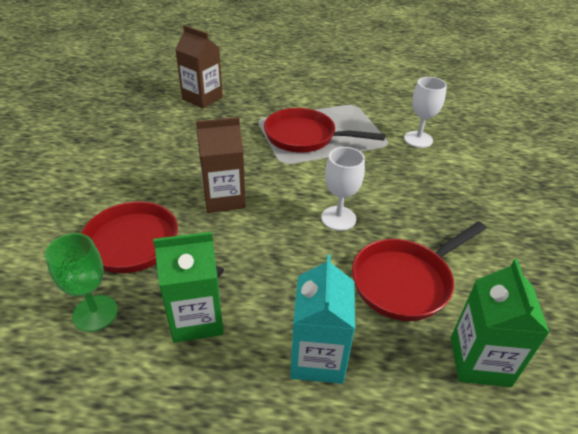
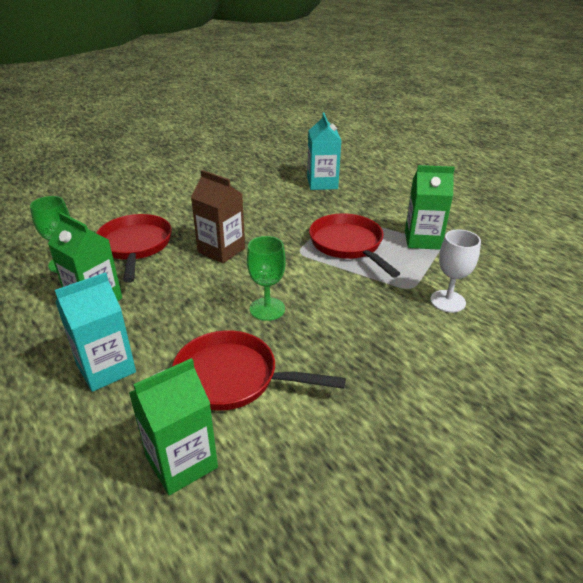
camera: 50 degrees right, 5 degrees down
brown carton [175,25,223,108] -> turquoise carton [307,113,341,190]
white goblet [321,147,365,231] -> green goblet [247,236,286,321]
none -> green carton [405,165,455,250]

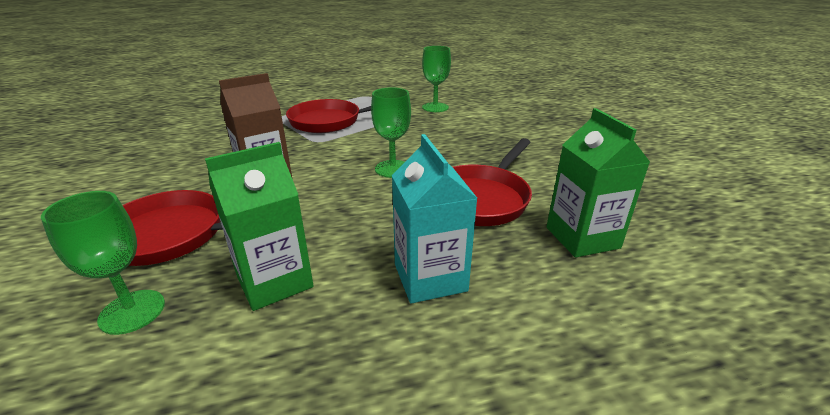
camera: 70 degrees left, 5 degrees down
turquoise carton [307,113,341,190] -> none
green carton [405,165,455,250] -> none
white goblet [430,229,481,313] -> green goblet [422,46,451,112]

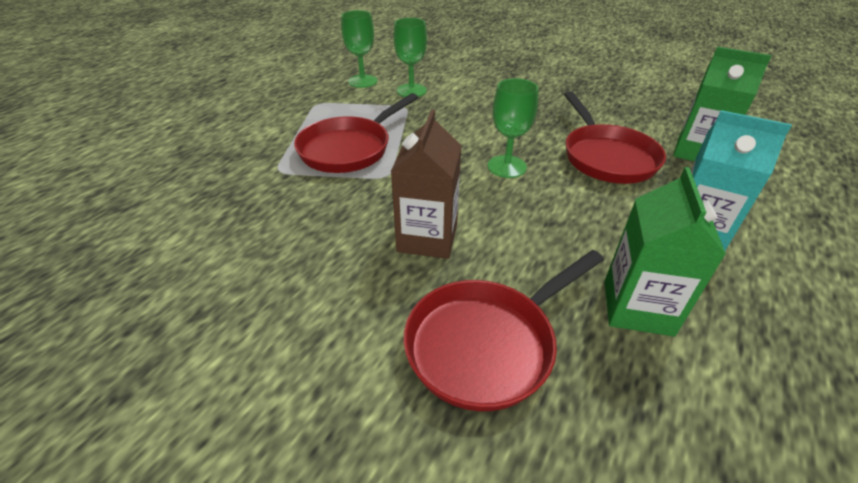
camera: 45 degrees left, 10 degrees up
green goblet [41,191,165,335] -> green goblet moved to [341,10,377,88]

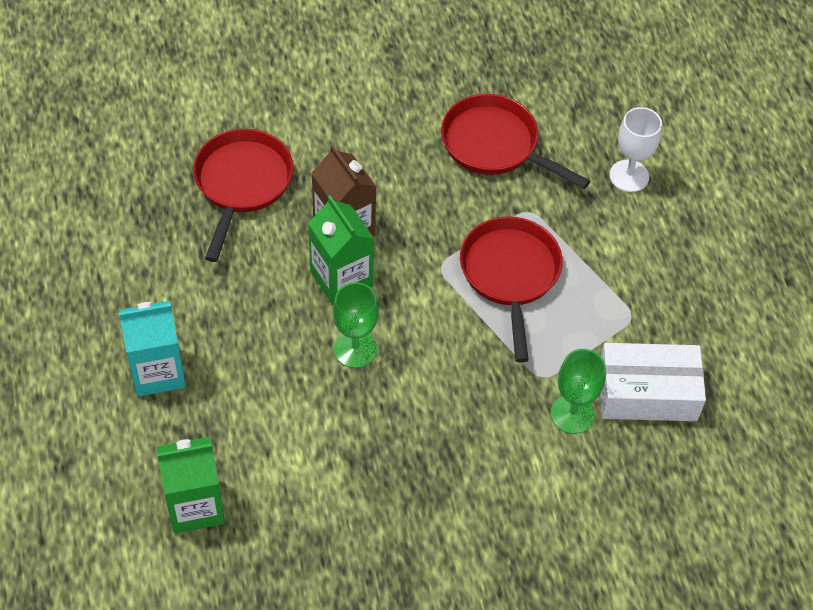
camera: 135 degrees right, 15 degrees up
green goblet [341,10,377,88] -> white box [600,343,706,421]
red pan [564,91,666,184] -> red pan moved to [441,94,590,189]
green carton [605,167,726,337] -> green carton moved to [308,195,374,305]
none -> white goblet [609,107,662,192]

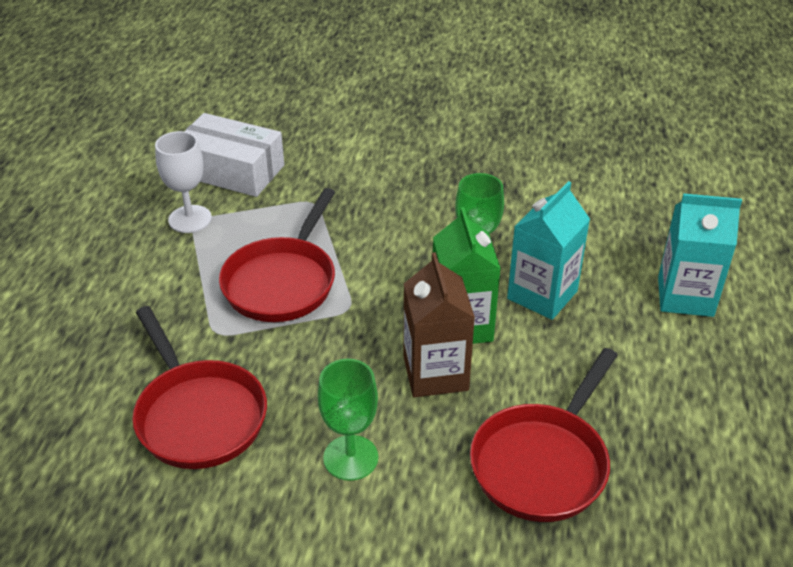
camera: 155 degrees left, 15 degrees down
green carton [157,437,225,534] -> none
green goblet [551,349,606,434] -> green goblet moved to [318,359,378,481]
white goblet [609,107,662,192] -> white goblet moved to [155,131,212,233]
none -> turquoise carton [507,181,590,320]

